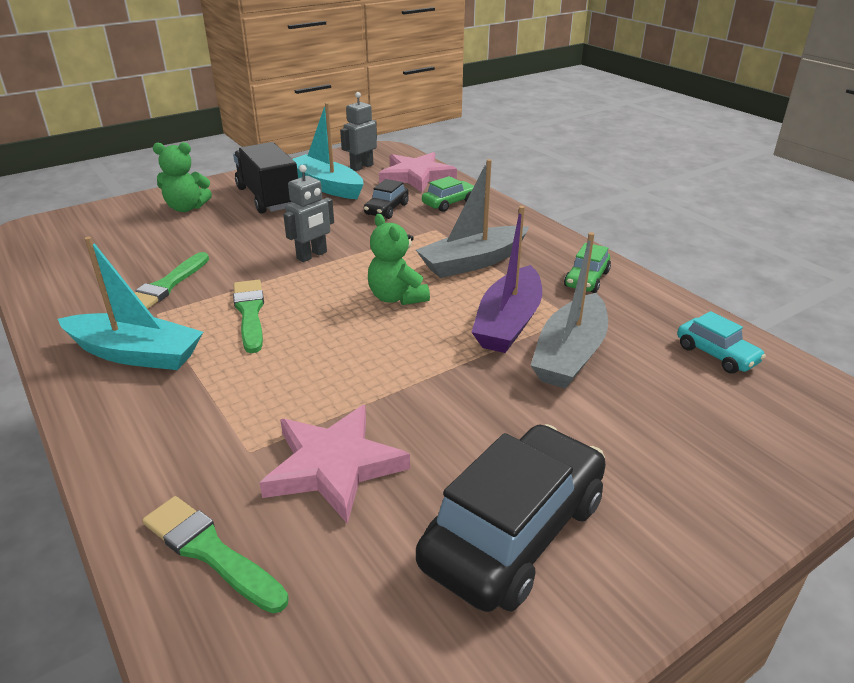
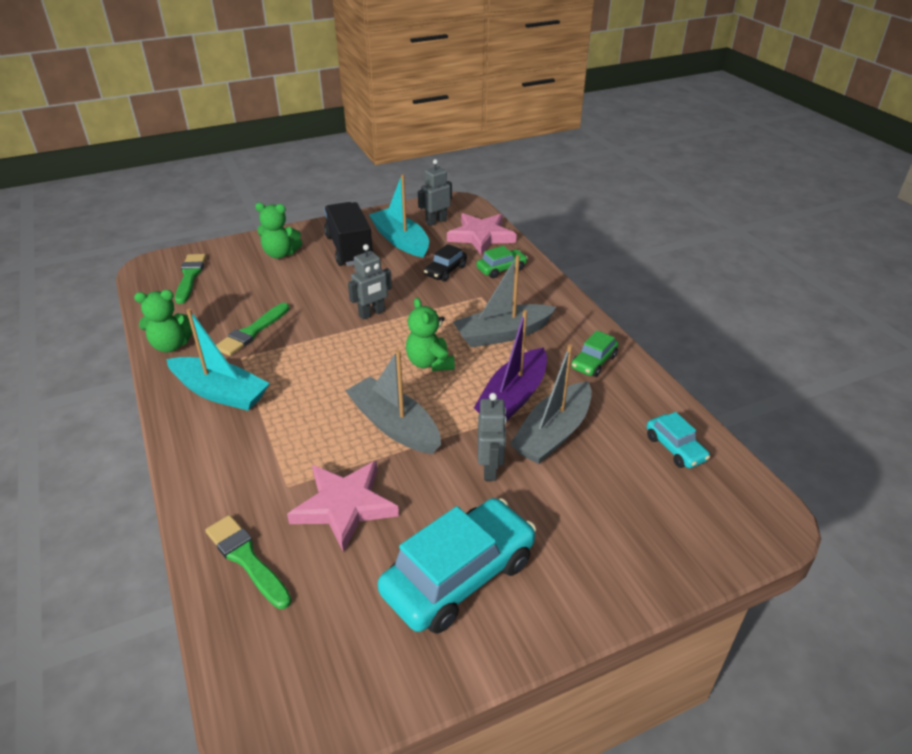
camera: 10 degrees right, 5 degrees up
green brush [233,280,264,353] -> green brush moved to [175,254,206,304]
black car [416,424,606,612] -> turquoise car [378,498,536,634]
none -> green teddy bear [134,290,193,353]
none -> grey boat [345,350,441,454]
none -> grey robot [478,393,507,481]

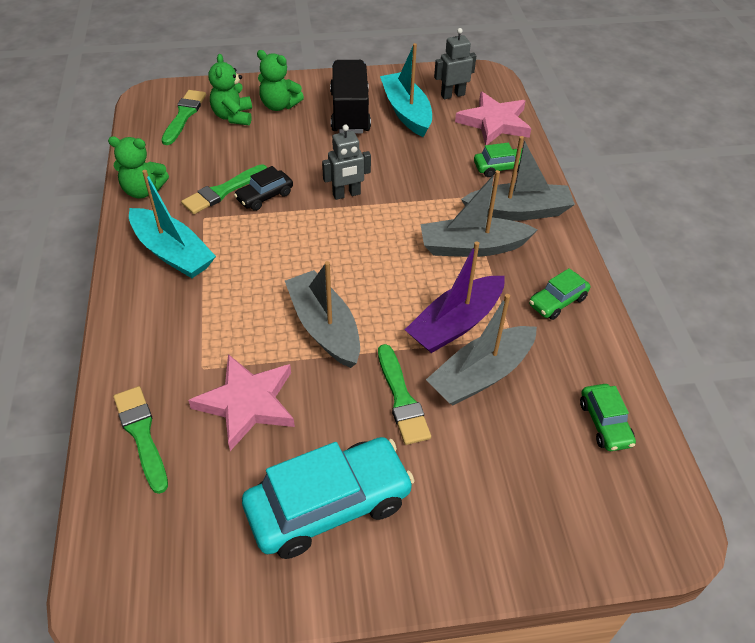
camera: 15 degrees right, 10 degrees up
green teddy bear [406,298,455,371] -> green teddy bear moved to [208,54,252,125]
black car [424,244,467,282] -> black car moved to [234,166,293,211]
grey robot [478,393,507,481] -> green brush [378,344,431,445]
turquoise car [647,412,710,468] -> green car [580,384,636,451]
none -> grey boat [461,136,575,221]

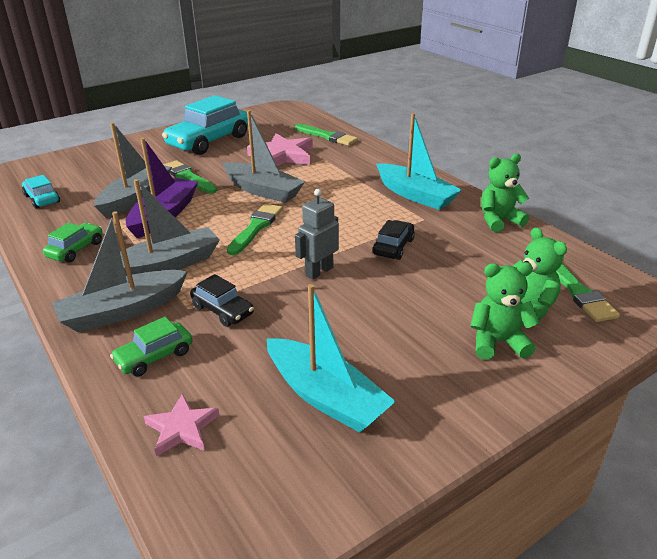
camera: 155 degrees right, 15 degrees down
turquoise boat [129,170,216,278] -> turquoise boat turned 150 degrees counterclockwise [376,113,462,210]
green brush [181,164,267,214] -> green brush moved to [227,203,283,255]
black truck [330,60,371,134] -> none
grey robot [434,28,476,99] -> none
pink star [455,92,532,145] -> pink star [144,393,219,457], size x0.58
green car [580,384,636,451] -> turquoise car [22,175,60,209]
none -> black car [190,274,254,327]

